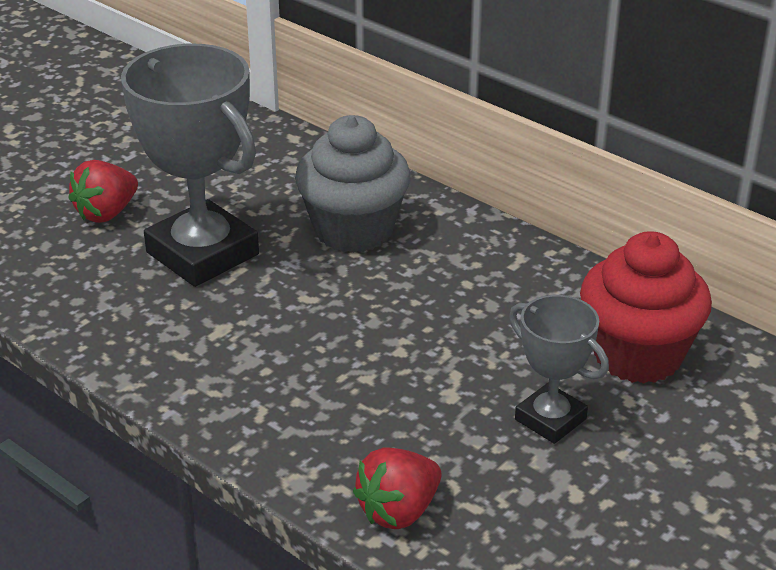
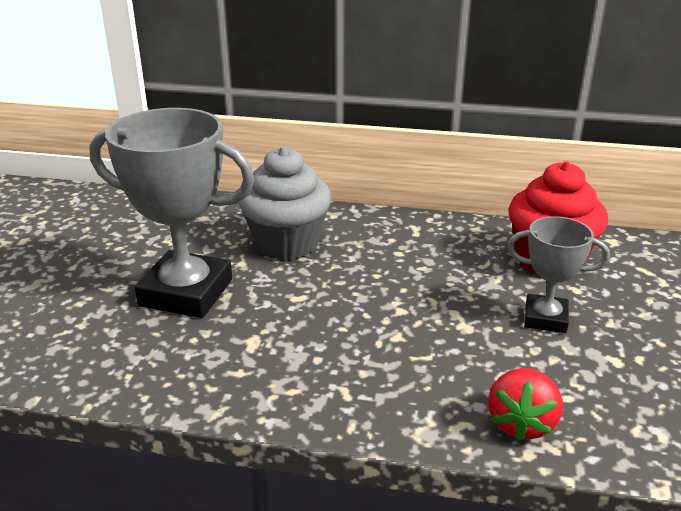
camera: 30 degrees left, 5 degrees down
red strawberry [69,160,138,223] -> none

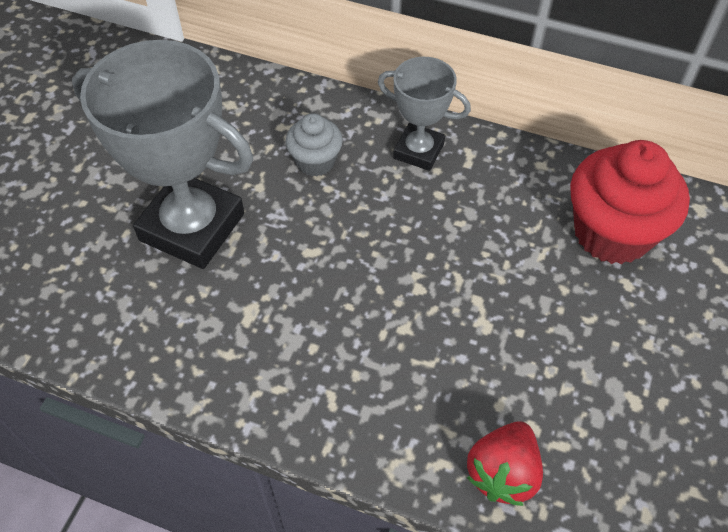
camera: 10 degrees right, 25 degrees up
grey cupcake [239,146,332,260] -> grey cupcake [286,113,343,176], size x0.54
grey trophy [507,216,610,333] -> grey trophy moved to [378,57,471,171]

